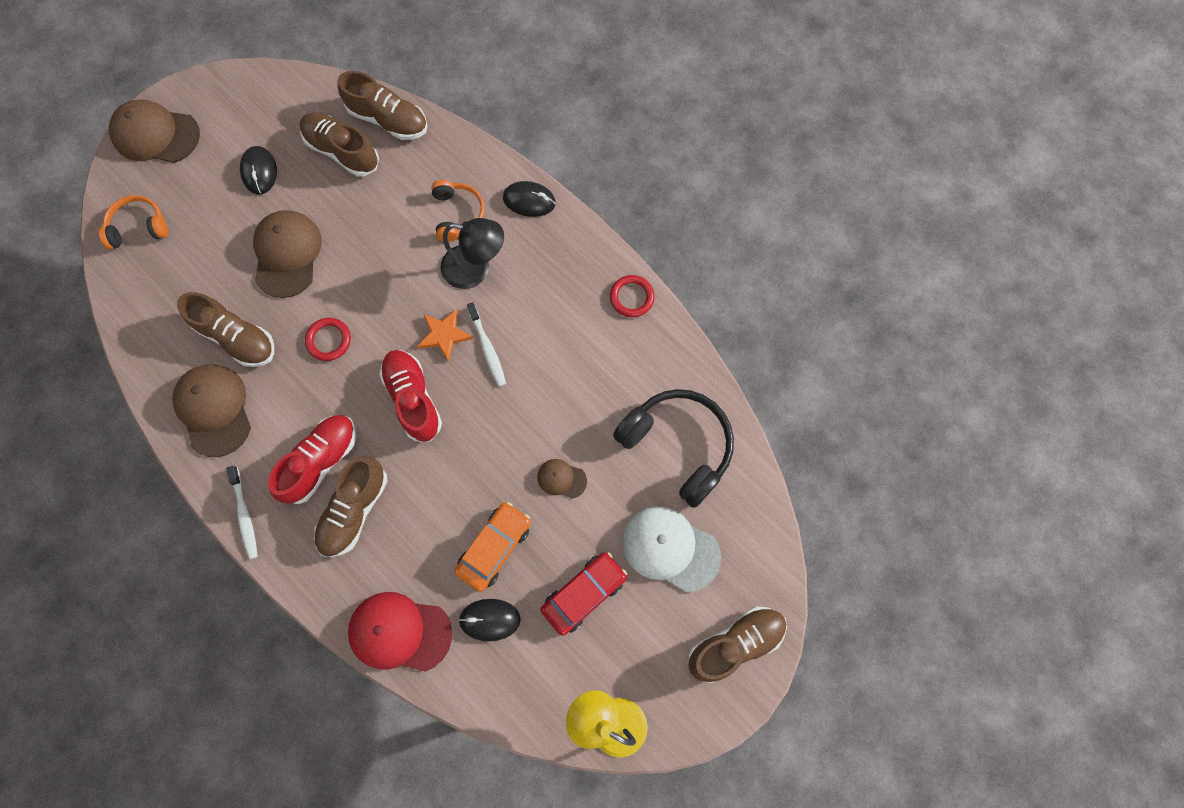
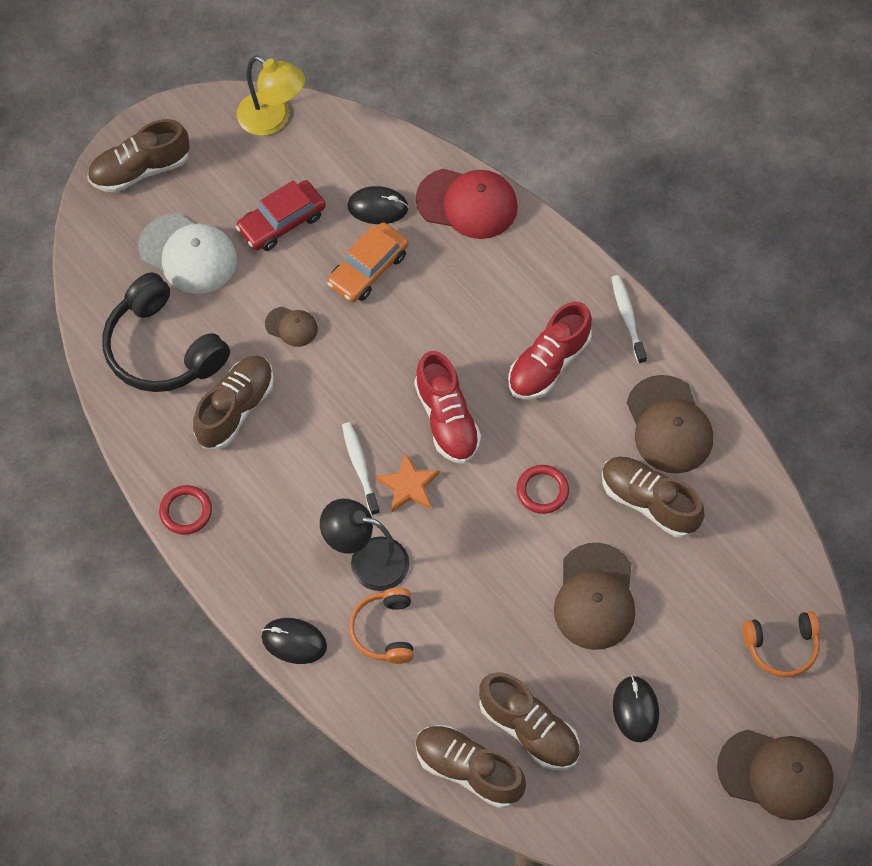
camera: 175 degrees left, 10 degrees down
brown shoe [314,456,388,557] -> brown shoe moved to [193,356,274,449]

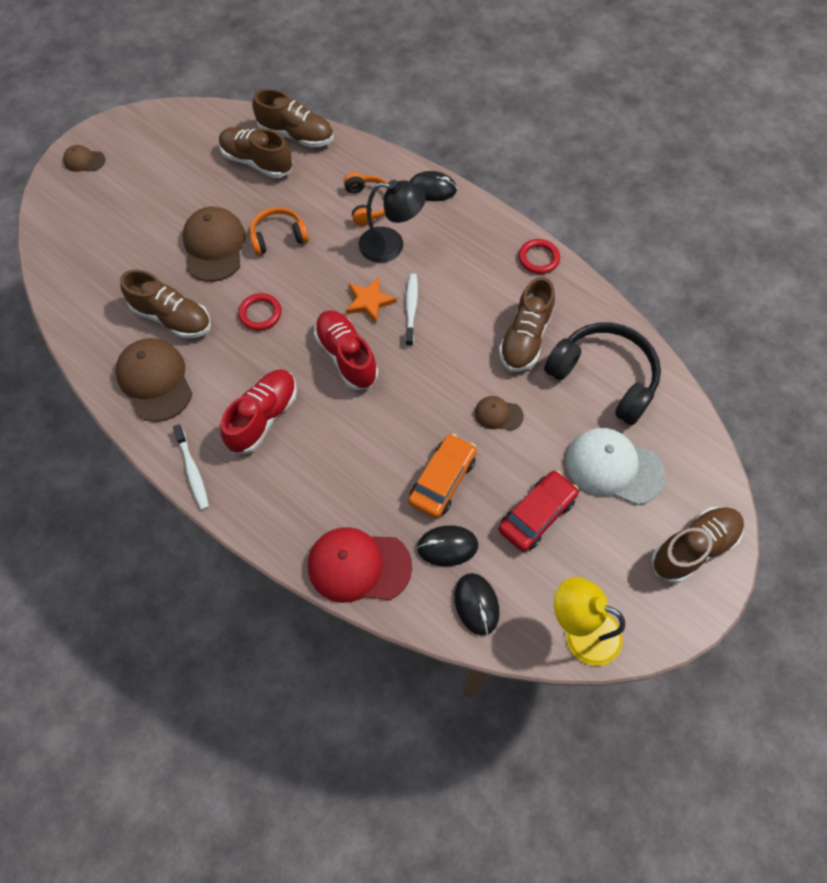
camera: 170 degrees right, 0 degrees up
white toothbrush [342,422,380,516] -> white toothbrush turned 150 degrees counterclockwise [405,273,418,347]
black mouse [613,675,659,742] -> black mouse moved to [454,573,500,636]
brown cap [717,729,834,820] -> brown cap [63,145,106,172], size x0.51
orange headphones [742,611,820,677] -> orange headphones moved to [250,207,309,255]

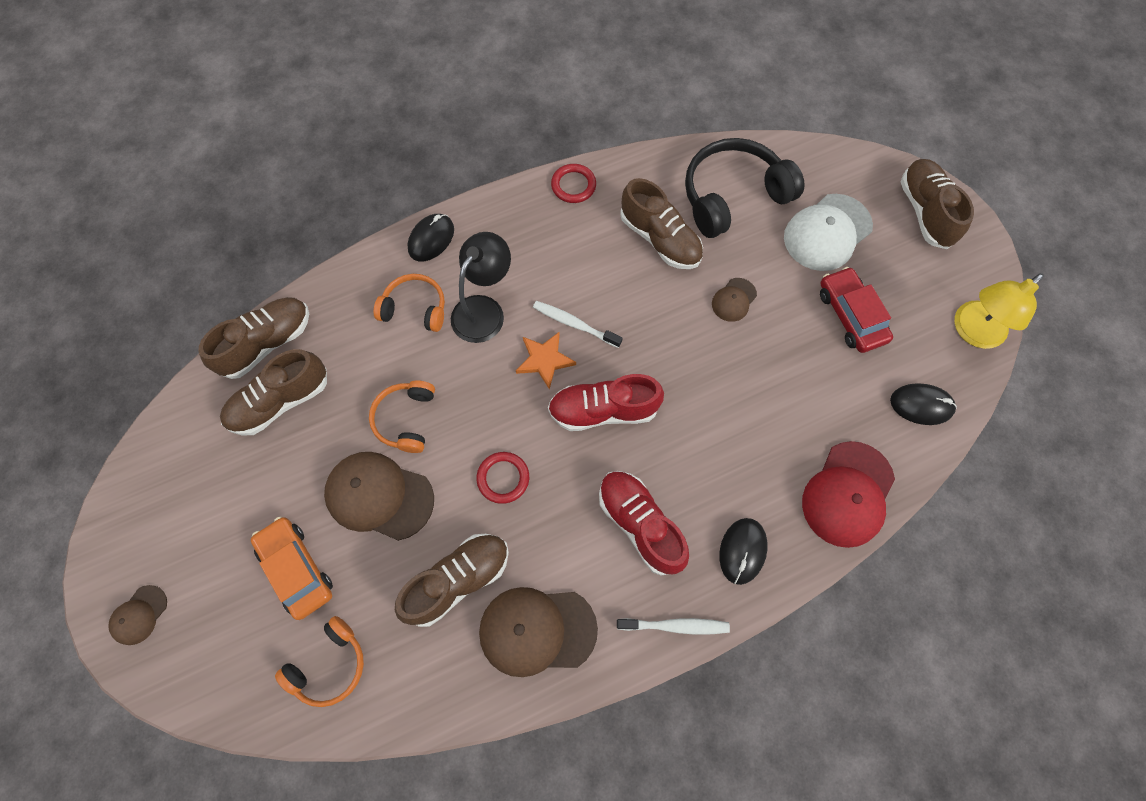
camera: 65 degrees left, 5 degrees up
orange car [408,434,477,518] -> orange car moved to [251,517,333,620]
black mouse [417,525,478,566] -> black mouse moved to [719,518,768,585]
none -> orange headphones [275,616,364,707]

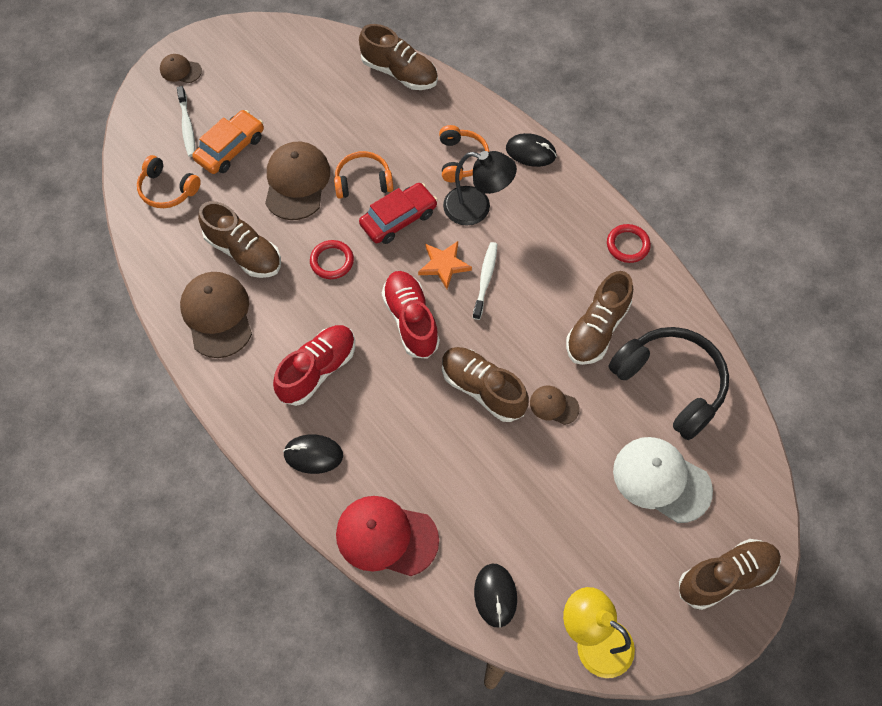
camera: 75 degrees right, 5 degrees down
brown shoe [220,349,327,436] -> brown shoe moved to [442,347,529,422]
white toothbrush [617,618,730,635] -> white toothbrush moved to [177,86,195,157]
red car [820,267,893,353] -> red car moved to [359,183,437,244]

